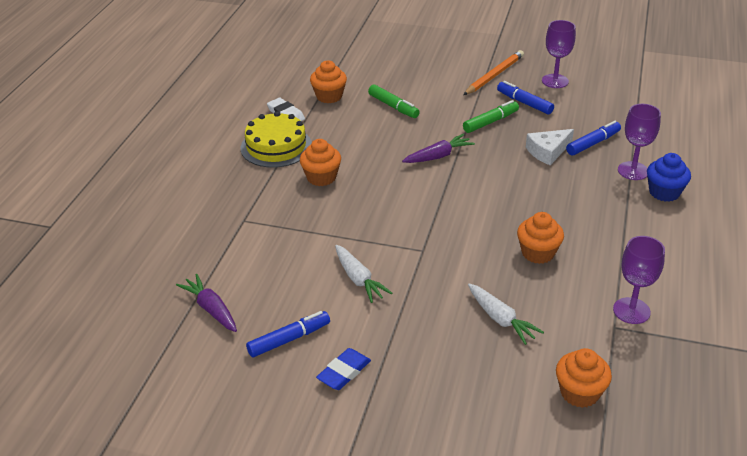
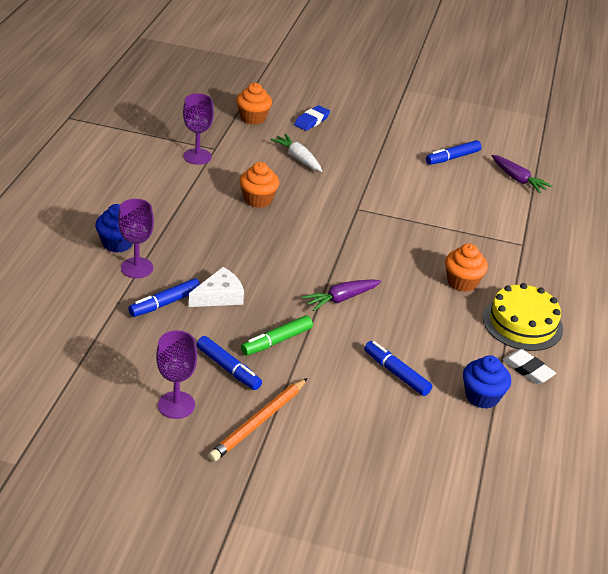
camera: 175 degrees right, 0 degrees up
orange cupcake [310,60,347,103] -> blue cupcake [463,355,511,409]
blue eraser [316,348,371,390] -> blue eraser moved to [294,105,330,131]
white carrot [335,245,392,303] -> none
green marker [368,84,420,118] -> blue marker [364,341,432,396]

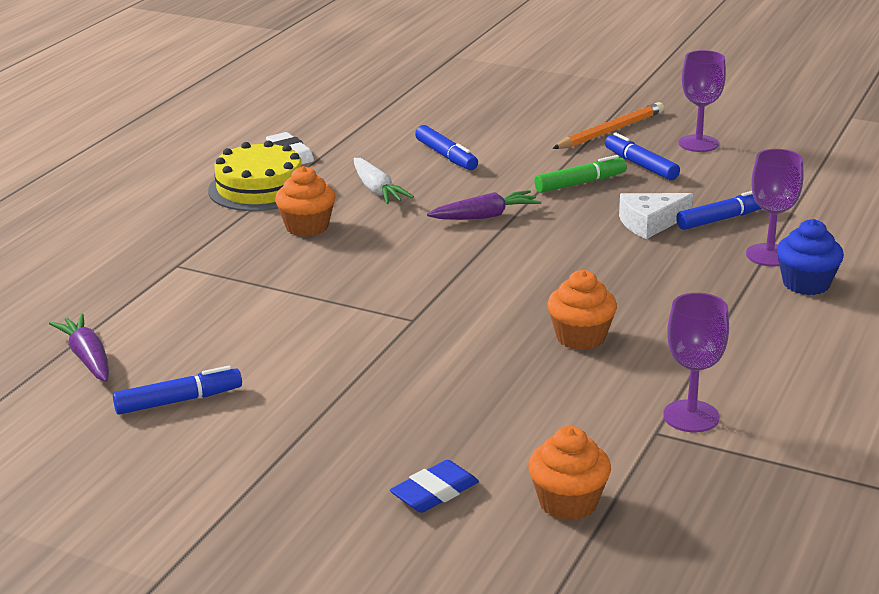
camera: 165 degrees left, 10 degrees down
white carrot [270,134,322,172] -> white carrot moved to [354,158,414,204]
blue cupcake [463,355,511,409] -> none

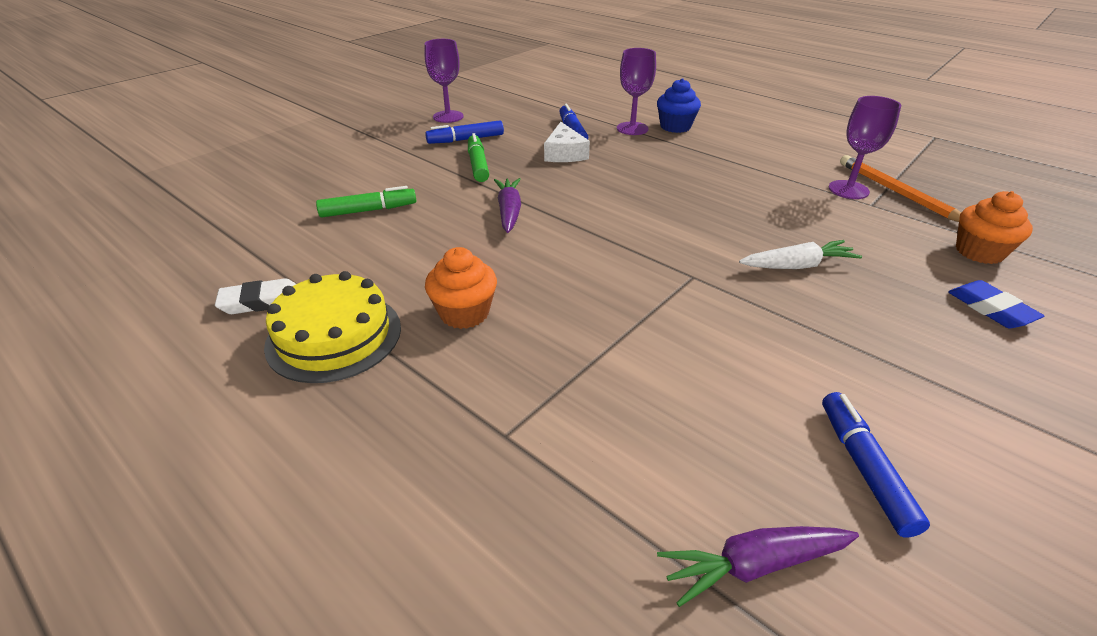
camera: 75 degrees left, 10 degrees up
white carrot [354,158,414,204] -> white carrot moved to [739,240,862,269]
blue marker [415,125,478,170] -> green marker [316,186,416,217]
orange cupcake [547,270,617,350] -> none
orange pencil [552,102,664,149] -> orange pencil moved to [840,155,961,222]

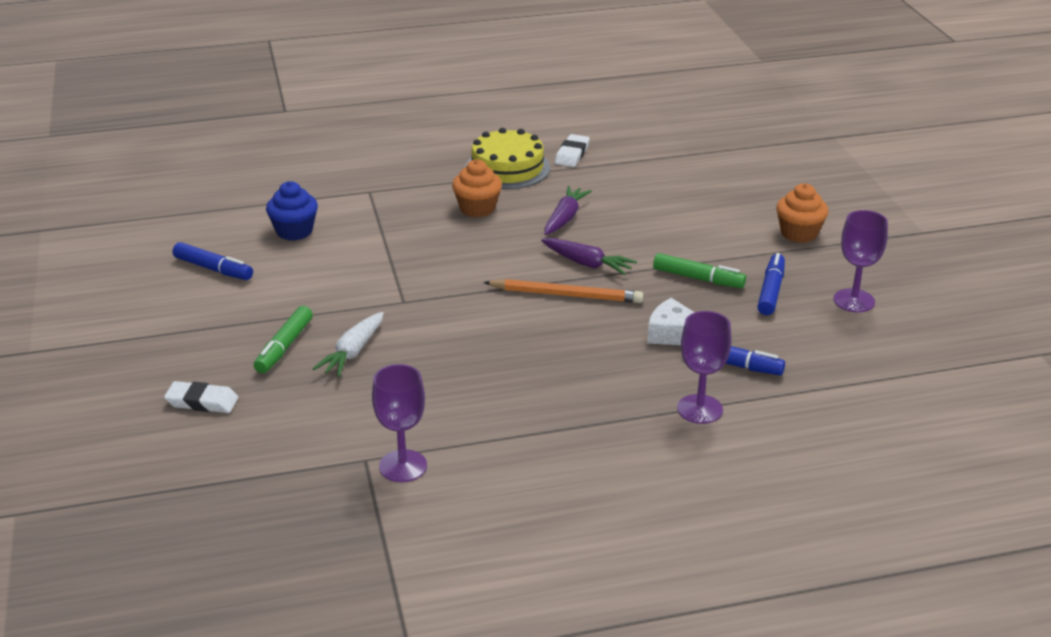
camera: 125 degrees right, 5 degrees down
green marker [316,186,416,217] -> green marker moved to [254,306,313,373]
blue cupcake [657,78,701,133] -> blue cupcake moved to [266,181,318,241]
purple carrot [657,526,859,607] -> purple carrot moved to [544,186,592,235]
orange pencil [840,155,961,222] -> orange pencil moved to [483,279,643,303]
blue eraser [948,280,1044,328] -> white eraser [164,381,238,413]
orange cupcake [956,191,1033,264] -> orange cupcake moved to [776,183,828,243]

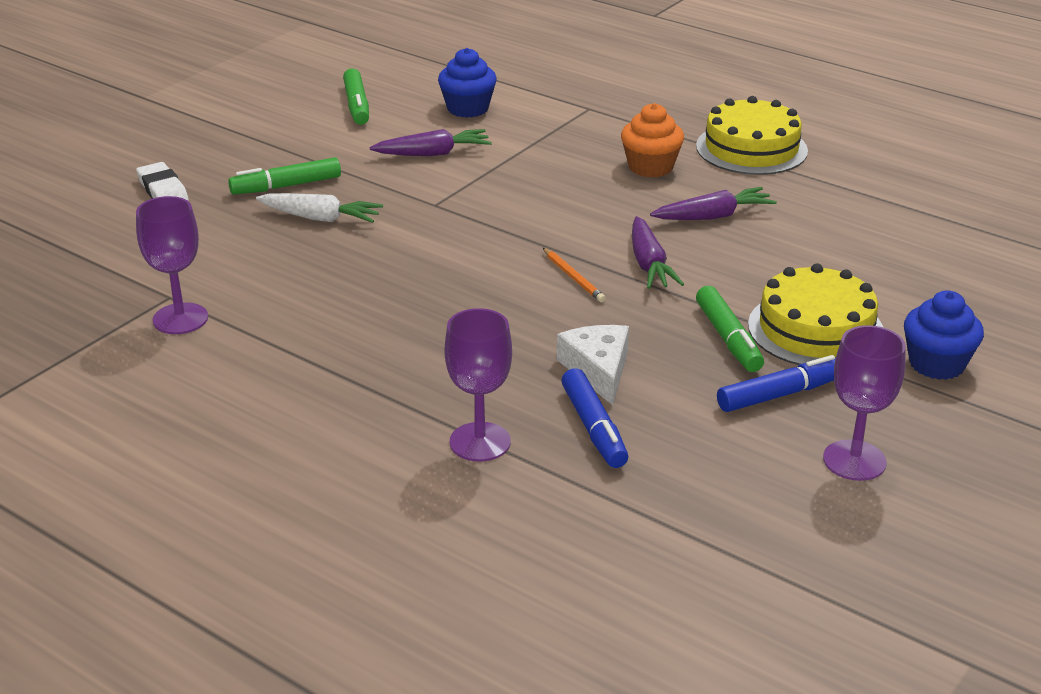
camera: 50 degrees right, 0 degrees up
blue marker [173,242,253,280] -> green marker [343,68,369,125]
white carrot [312,312,384,377] -> white carrot turned 150 degrees counterclockwise [256,193,383,223]
orange pencil [483,279,643,303] -> orange pencil [543,248,606,302], size x0.55
white eraser [555,134,590,167] -> none
orange cupcake [776,183,828,243] -> blue cupcake [904,291,984,380]
none -> purple carrot [370,129,492,156]
none -> yellow cake [748,264,884,365]

